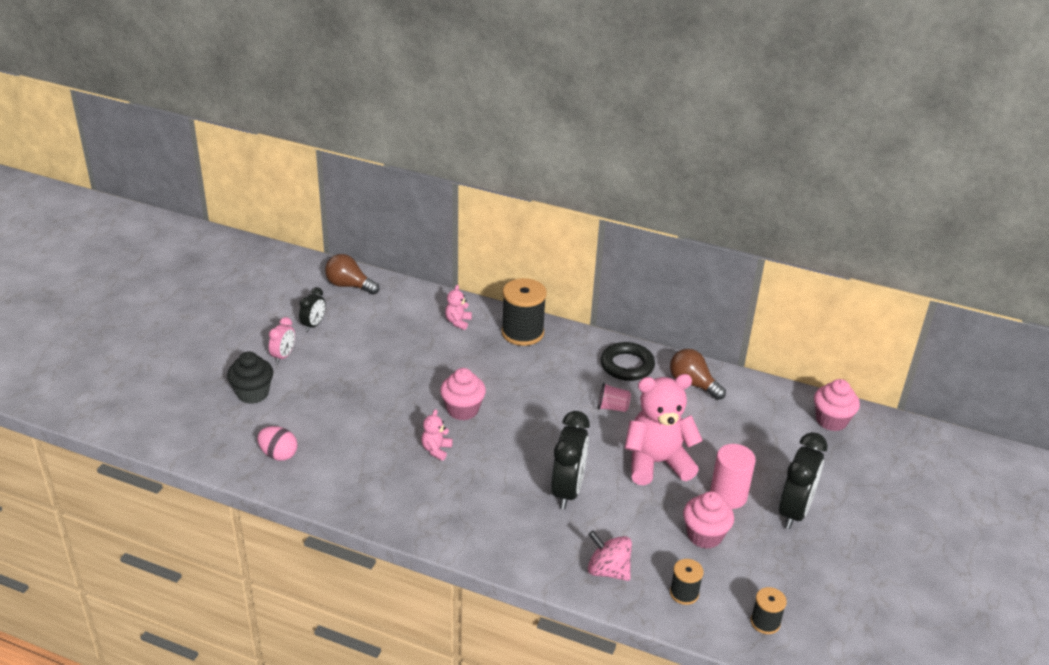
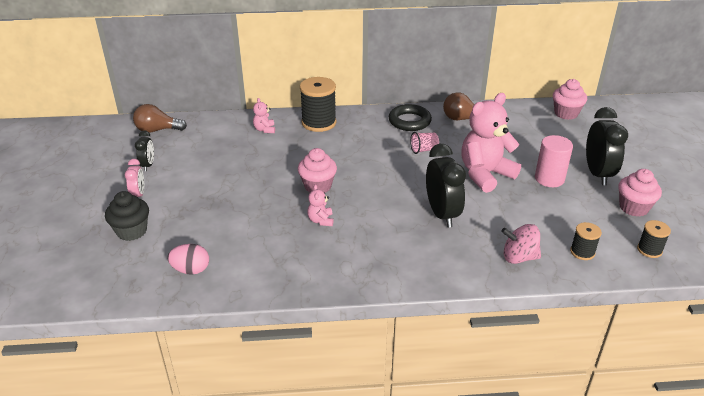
camera: 25 degrees left, 0 degrees up
pink cupcake [683,491,734,549] -> pink cupcake moved to [618,169,662,217]

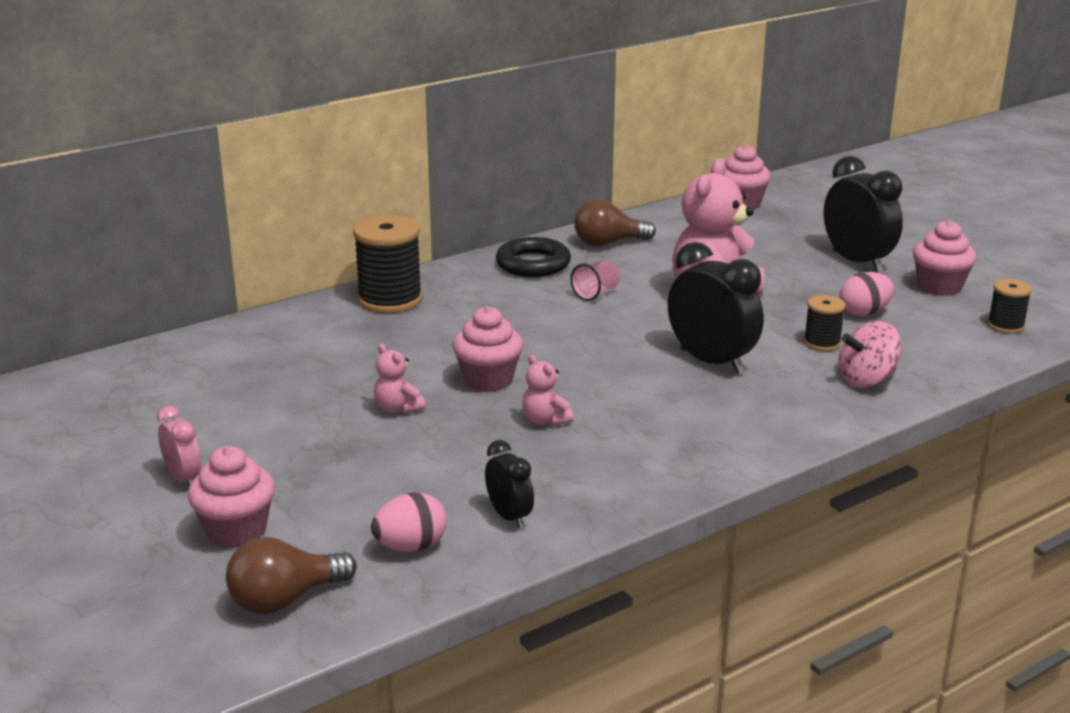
camera: 30 degrees left, 10 degrees down
black cupcake [105,191,149,241] -> pink cupcake [188,446,275,548]
brown light bulb [133,104,187,133] -> brown light bulb moved to [226,537,357,614]
black clock [135,130,154,171] -> black clock moved to [485,440,534,529]
pink teddy bear [253,98,275,133] -> pink teddy bear moved to [374,344,425,414]
pink cylinder [535,135,573,187] -> none
black spool [570,222,602,260] -> black spool moved to [804,295,846,351]
none -> pink egg [840,272,894,316]

